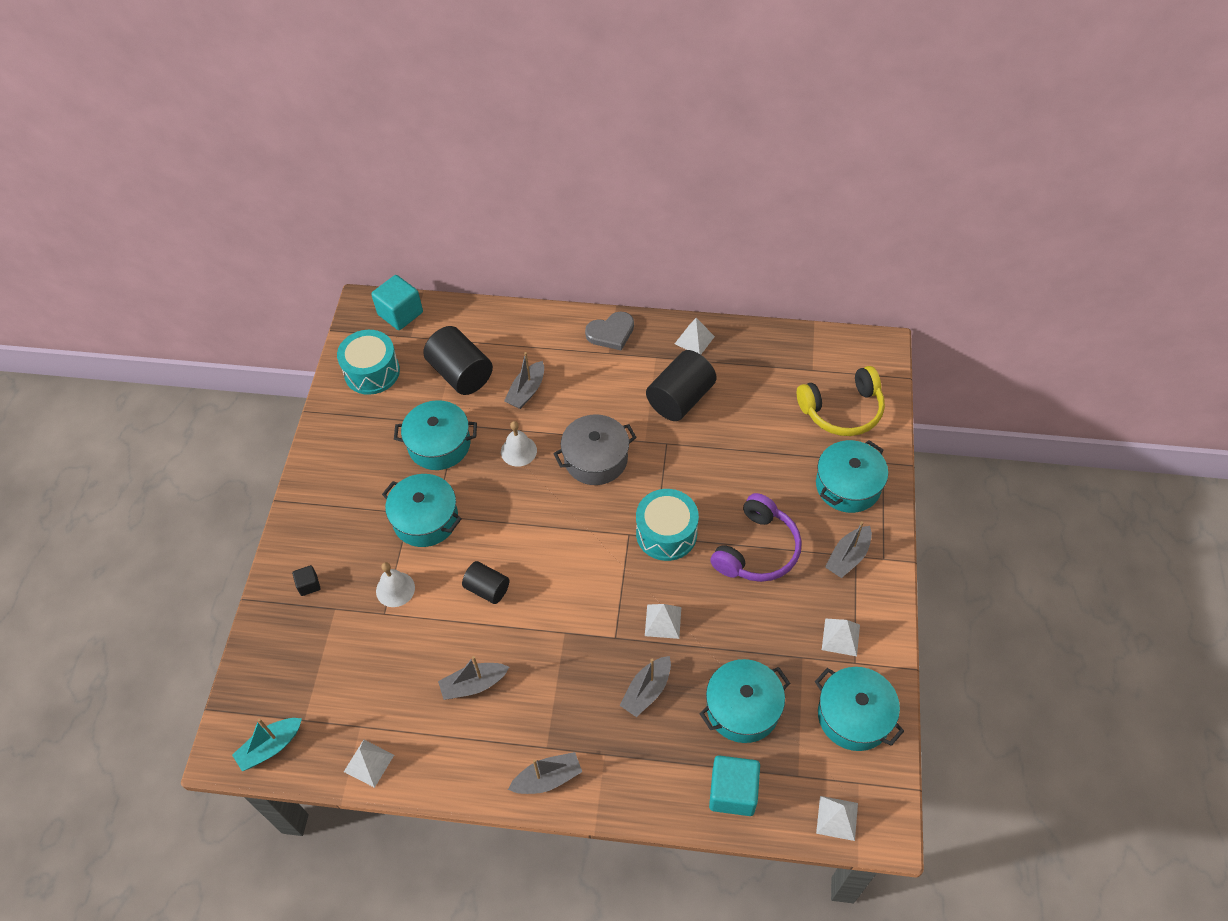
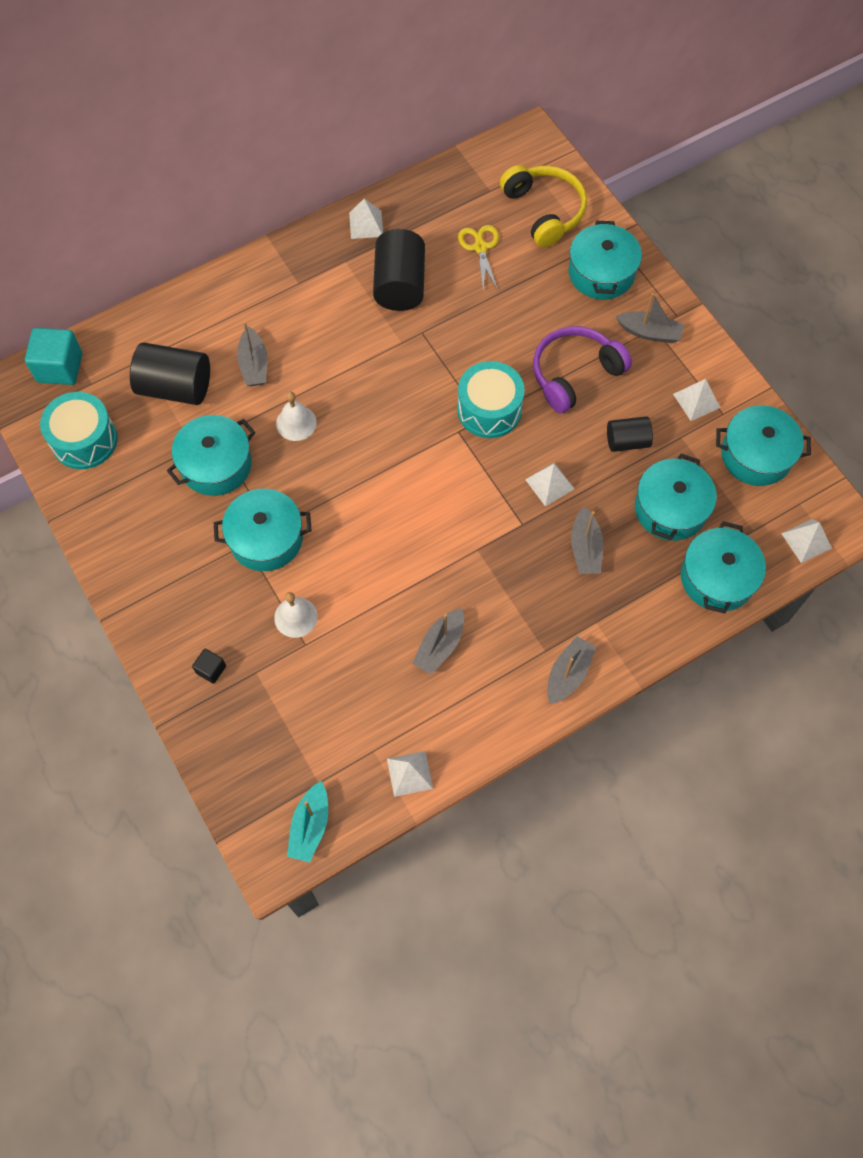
camera: 40 degrees left, 10 degrees up
black cylinder [462,561,509,604] -> black cylinder moved to [607,416,653,452]
grey pot [553,414,637,485] -> none
grey heart [585,311,634,350] -> none
turquoise cube [709,755,760,816] -> turquoise pot [681,521,766,613]
purple headphones [710,493,802,582] -> purple headphones turned 120 degrees counterclockwise [533,326,632,413]
yellow headphones [797,366,885,436] -> yellow headphones turned 60 degrees counterclockwise [500,165,587,248]
grey boat [825,521,872,578] -> grey boat turned 75 degrees counterclockwise [616,293,684,343]
none -> yellow scissors [458,225,499,291]

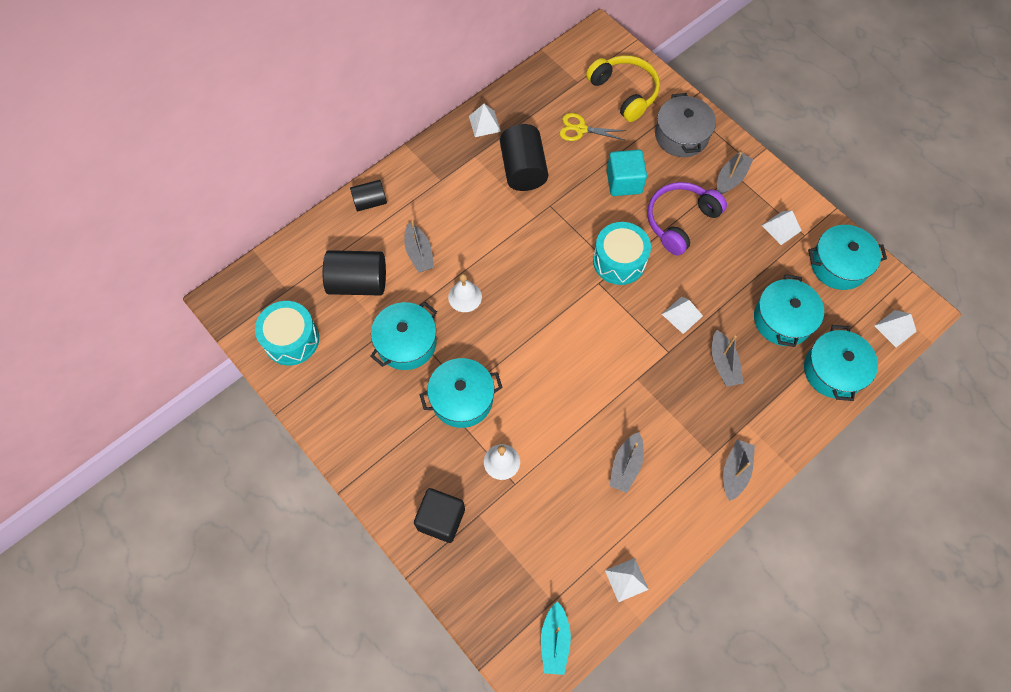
camera: 10 degrees left, 0 degrees up
turquoise cube [25,328,82,385] -> turquoise cube moved to [607,150,647,196]
black cube [192,649,226,684] -> black cube [414,488,465,543], size x1.96
yellow scissors [458,225,499,291] -> yellow scissors turned 60 degrees counterclockwise [559,113,627,141]
turquoise pot [568,221,642,300] -> grey pot [655,93,716,157]
black cylinder [607,416,653,452] -> black cylinder moved to [350,180,387,211]
grey boat [616,293,684,343] -> grey boat turned 60 degrees counterclockwise [717,151,753,194]

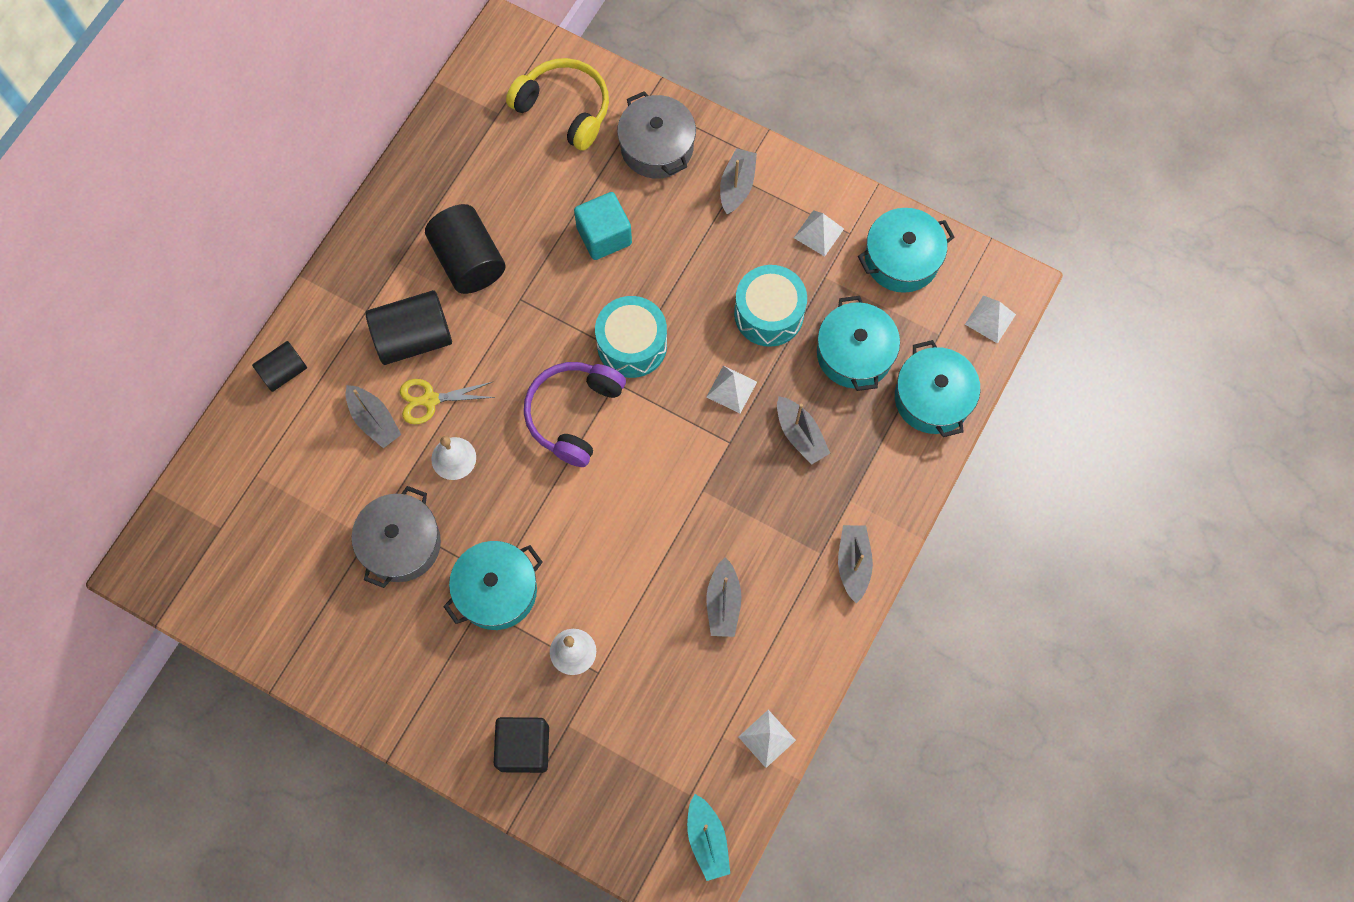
camera: 20 degrees left, 5 degrees up
turquoise drum [255,301,319,365] -> turquoise drum moved to [734,265,807,347]
black cylinder [323,250,386,296] -> black cylinder moved to [365,290,452,365]
turquoise pot [370,302,437,370] -> grey pot [352,486,441,588]
white pyramid [469,104,501,137] -> none
yellow scissors [559,113,627,141] -> yellow scissors moved to [400,379,495,424]
purple headphones [647,182,727,255] -> purple headphones moved to [524,362,626,467]

